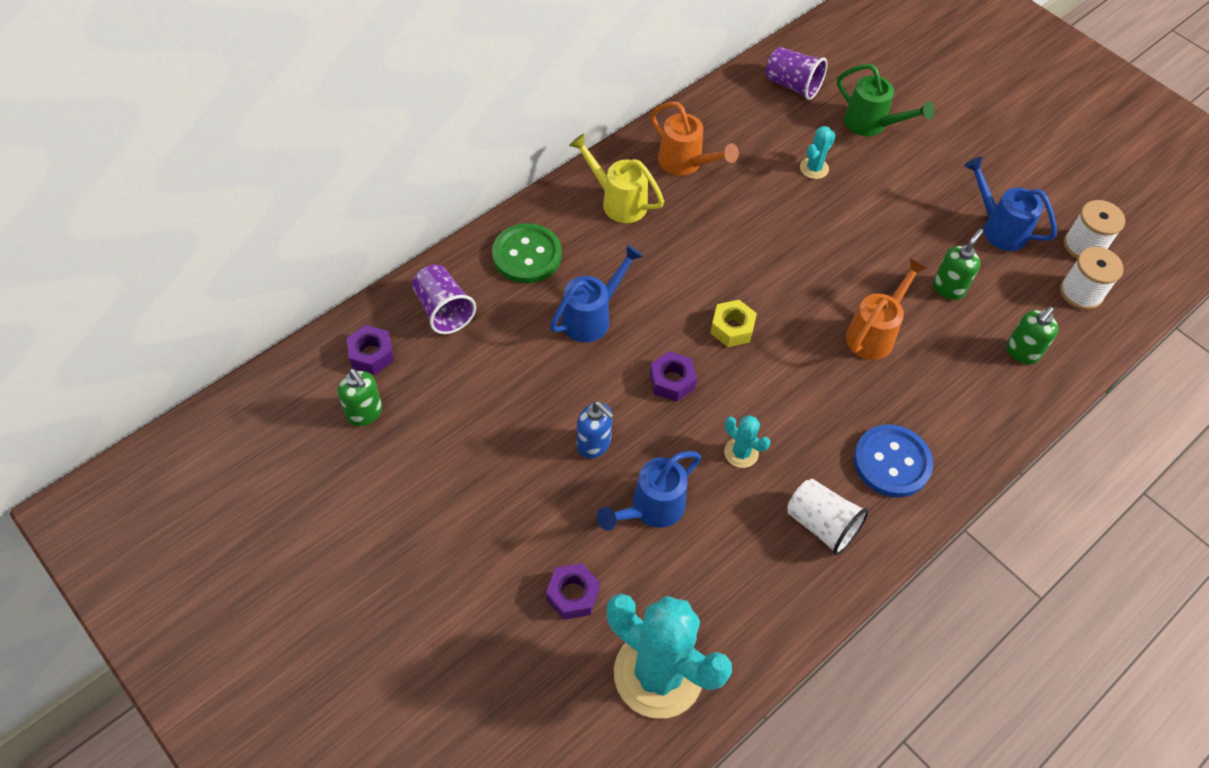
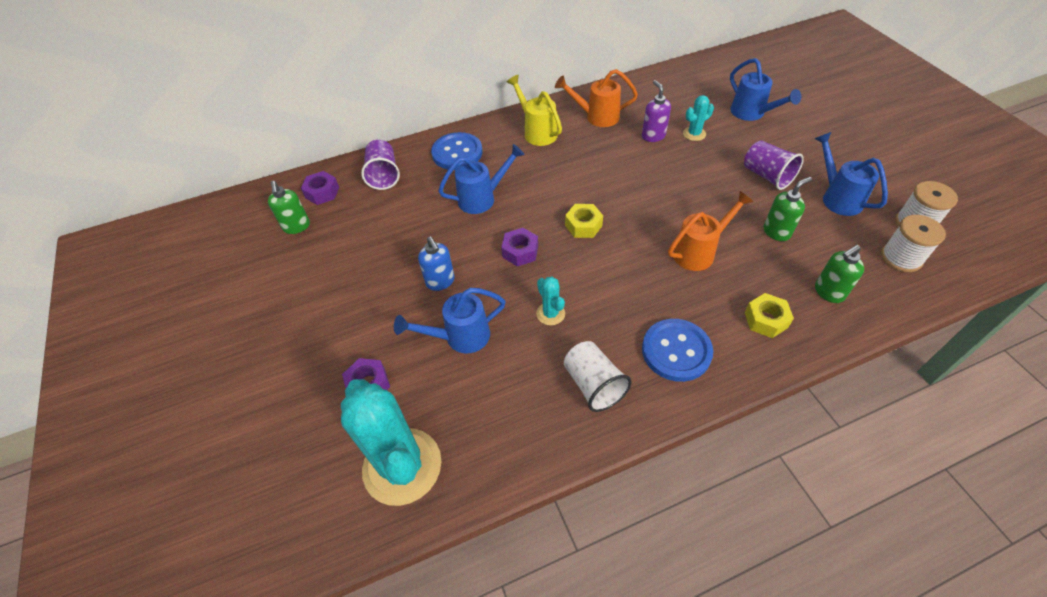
camera: 25 degrees right, 5 degrees down
green button [492,223,562,283] -> blue button [431,132,483,170]
orange watering can [650,101,739,176] -> orange watering can turned 120 degrees clockwise [555,69,638,127]
purple cup [766,47,827,100] -> purple cup moved to [744,141,804,190]
green watering can [837,64,934,136] -> blue watering can [730,58,801,121]
none -> purple soap dispenser [642,80,671,142]
none -> yellow nut [745,293,794,338]

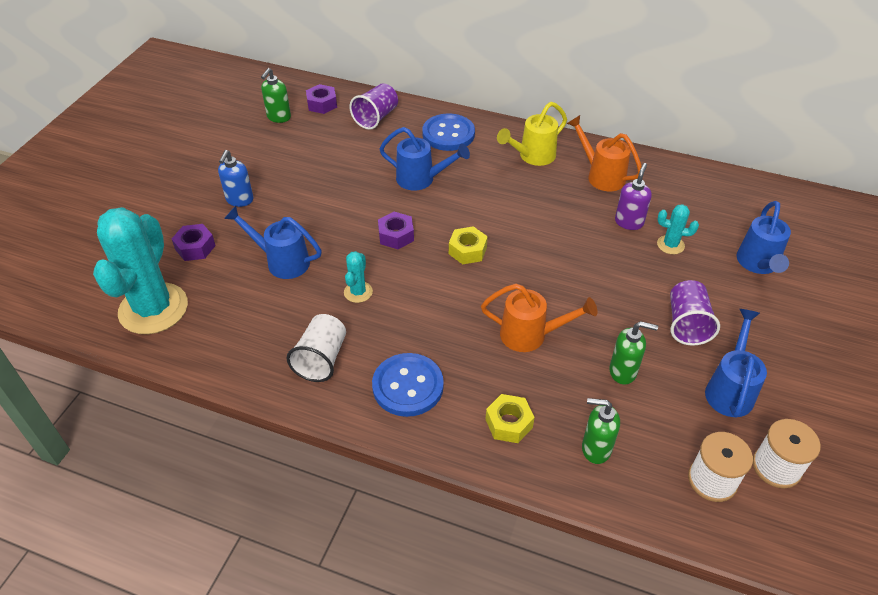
camera: 40 degrees right, 5 degrees down
blue soap dispenser [418,236,455,291] -> blue soap dispenser moved to [218,150,253,207]
yellow watering can [507,75,562,146] -> yellow watering can turned 135 degrees counterclockwise [497,102,567,166]

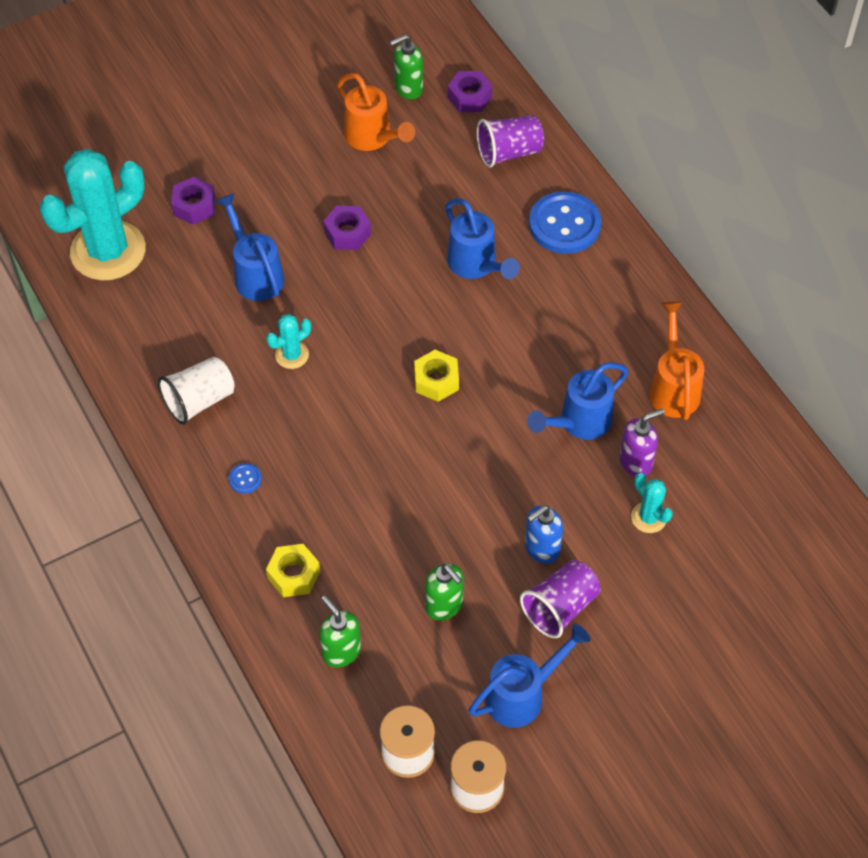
camera: 40 degrees right, 10 degrees up
blue soap dispenser [218,150,253,207] -> blue soap dispenser moved to [525,505,563,564]
blue button [372,353,444,417] -> blue button [229,463,262,494], size x0.41
purple nut [378,212,414,249] -> purple nut moved to [323,206,371,250]
orange watering can [481,284,597,352] -> orange watering can moved to [337,73,415,151]
yellow watering can [497,102,567,166] -> none
blue watering can [737,201,791,274] -> blue watering can moved to [527,362,629,440]

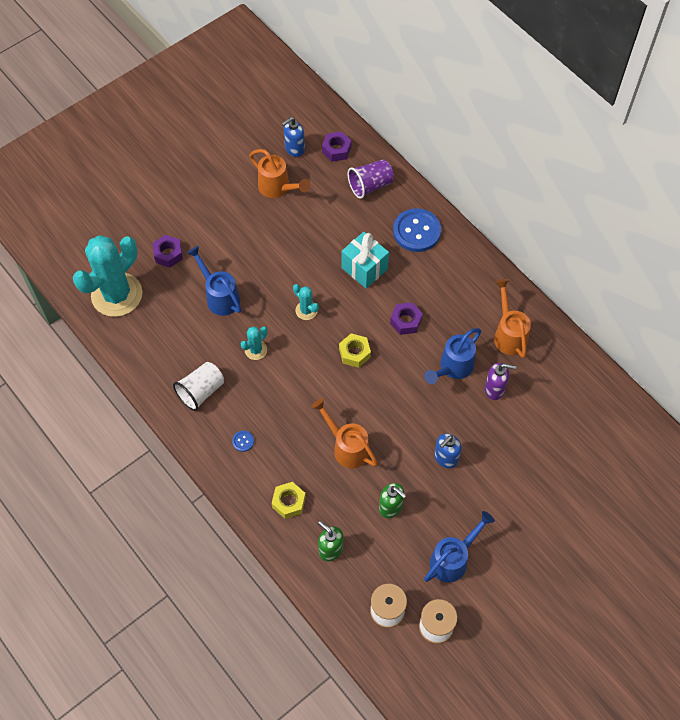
camera: 10 degrees left, 5 degrees up
purple nut [323,206,371,250] -> purple nut moved to [390,302,423,335]
green soap dispenser [390,34,423,99] -> blue soap dispenser [282,117,305,157]
blue watering can [445,198,520,279] -> turquoise gift [342,232,389,289]
purple cup [520,560,600,638] -> none
purple soap dispenser [620,408,665,477] -> purple soap dispenser turned 45 degrees clockwise [485,363,516,400]
turquoise cactus [631,473,673,533] -> turquoise cactus moved to [293,284,319,320]
none -> orange watering can [311,398,378,468]

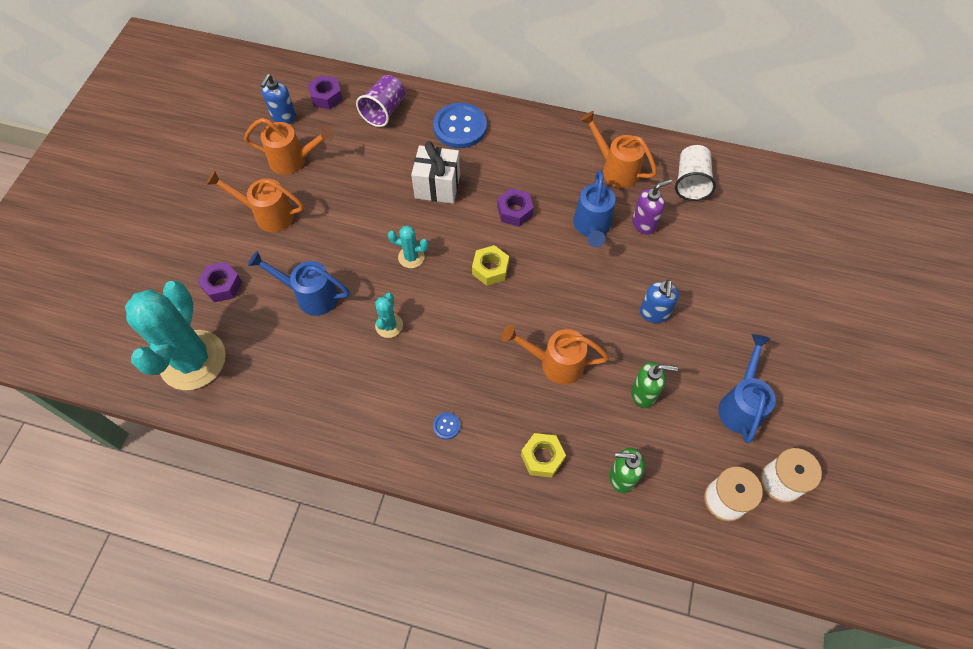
camera: 35 degrees left, 0 degrees up
white cup [173,362,224,411] -> white cup moved to [675,145,716,201]
turquoise gift [342,232,389,289] -> white gift [411,141,460,204]
none -> orange watering can [206,170,304,232]

